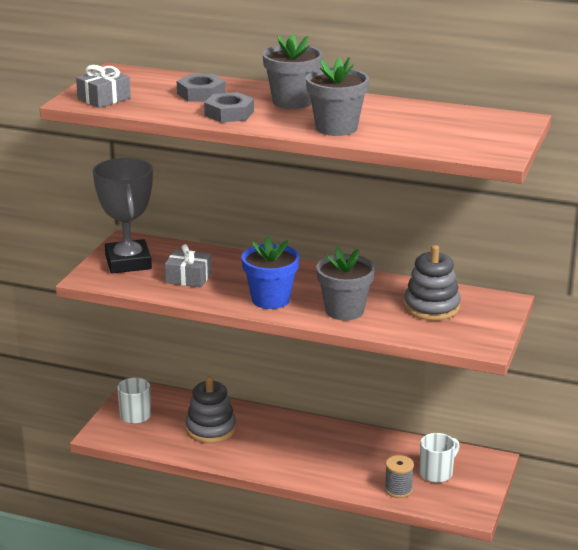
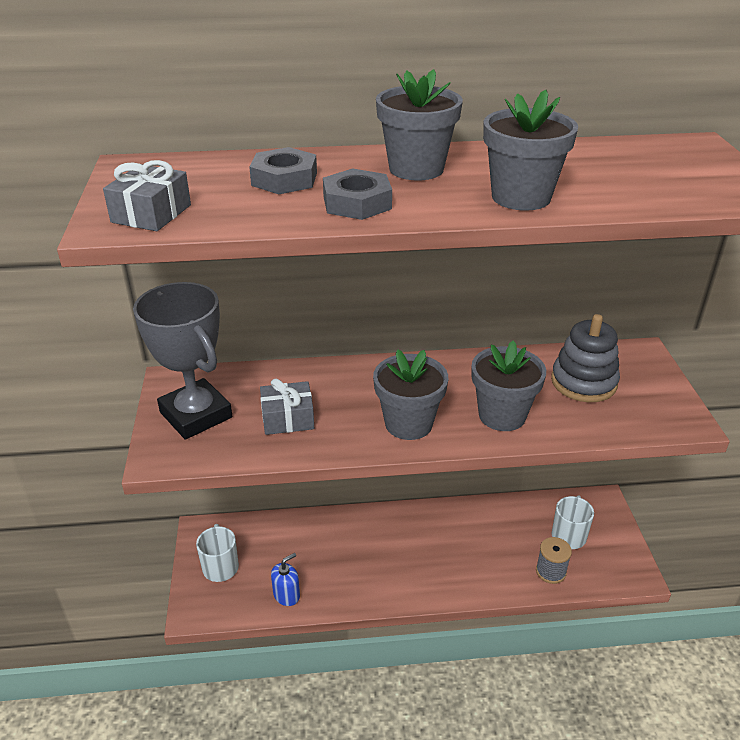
camera: 25 degrees left, 10 degrees up
grey stacking toy [186,376,236,443] -> none
blue flower pot [241,236,299,309] -> grey flower pot [373,349,448,440]
none -> blue soap dispenser [271,553,300,606]

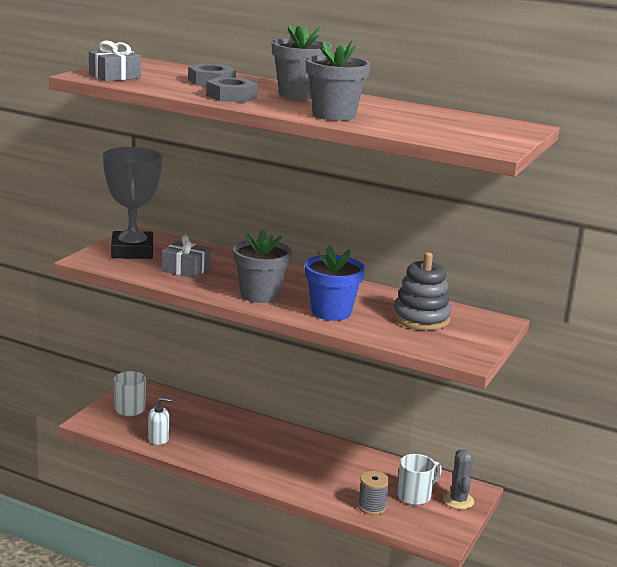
camera: 30 degrees right, 15 degrees down
blue soap dispenser [271,553,300,606] -> white soap dispenser [148,397,172,445]
grey flower pot [472,341,546,431] -> blue flower pot [305,245,365,321]
none -> grey cactus [443,449,474,509]

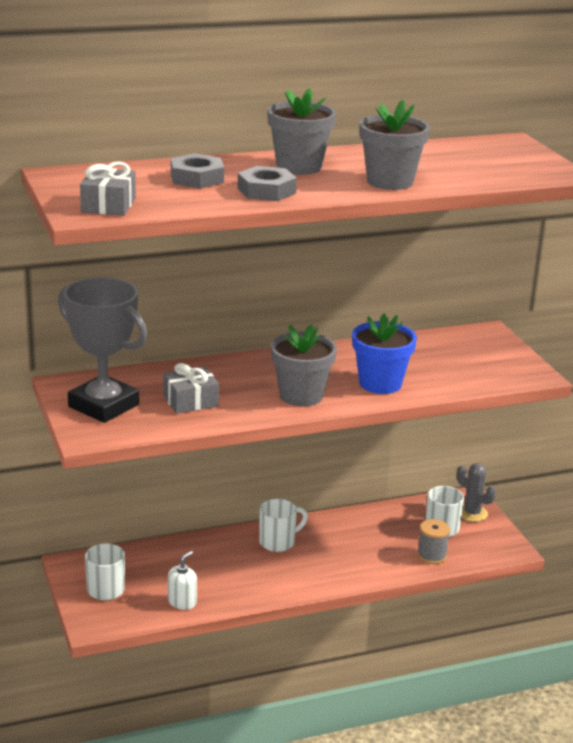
camera: 45 degrees left, 5 degrees up
grey stacking toy [393,252,451,330] -> none
none -> white mug [259,499,308,552]

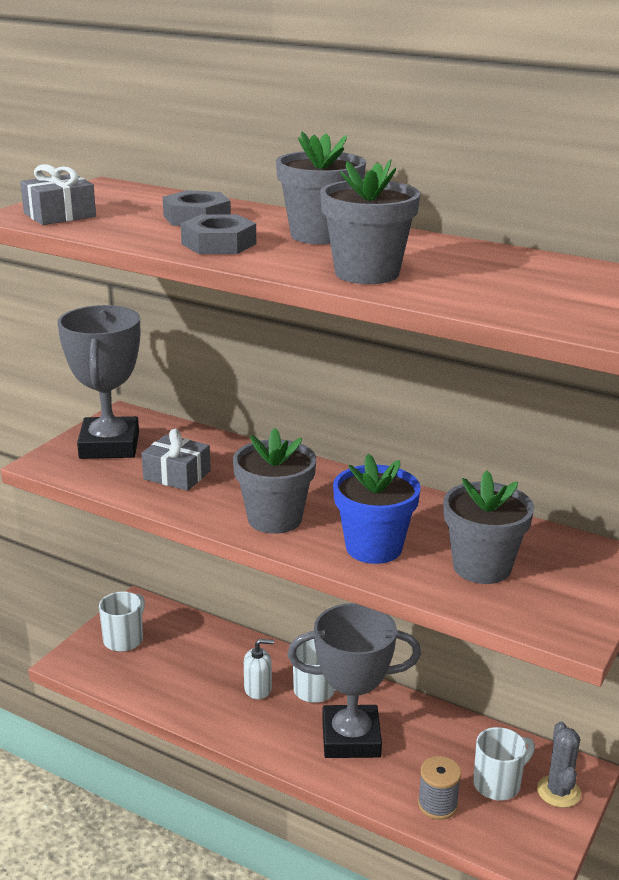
camera: 50 degrees right, 0 degrees up
white soap dispenser [168,551,197,610] -> white soap dispenser moved to [244,639,274,699]
none -> grey trophy [288,603,421,758]
none -> grey flower pot [443,471,534,584]

